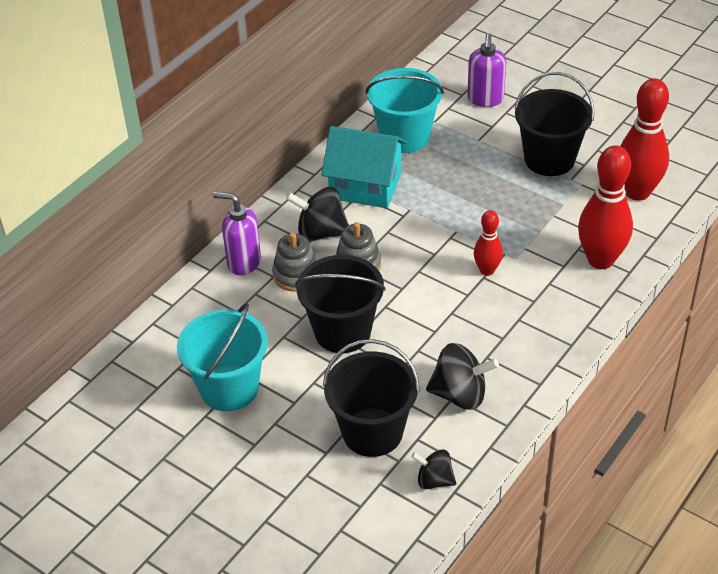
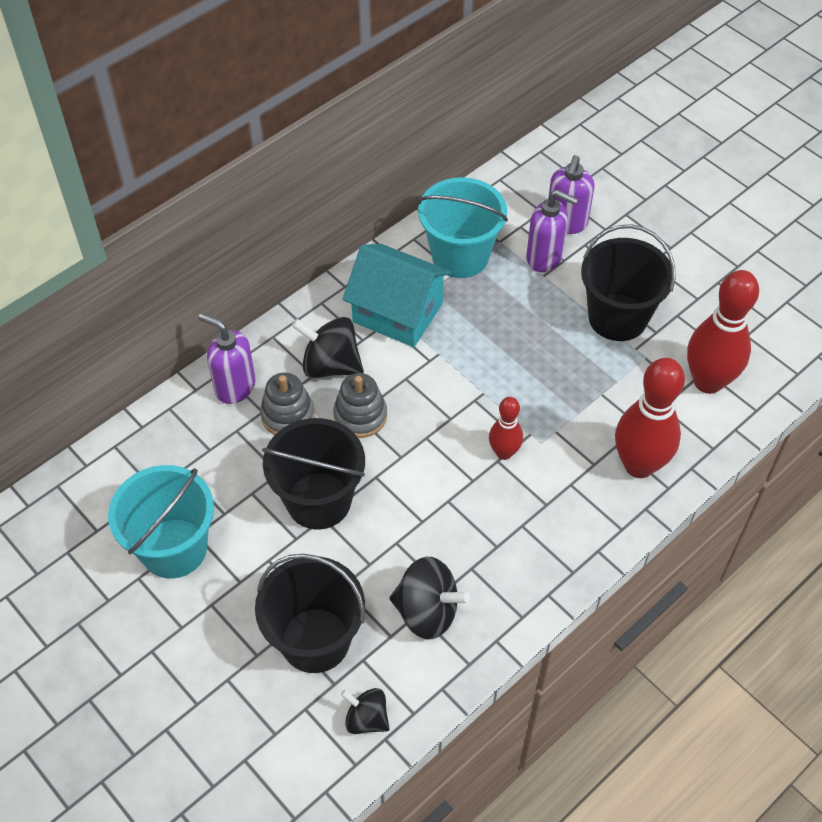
camera: 10 degrees right, 10 degrees up
none -> purple soap dispenser [526,190,578,272]

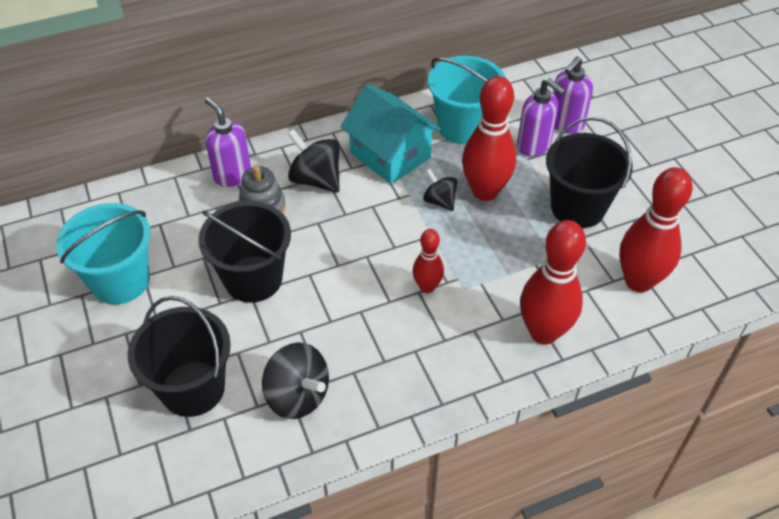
camera: 20 degrees right, 5 degrees down
grey stacking toy [333,373,387,438] -> none
black spinning top [341,688,390,734] -> black spinning top moved to [423,169,457,211]
none -> red bowling pin [462,76,516,201]

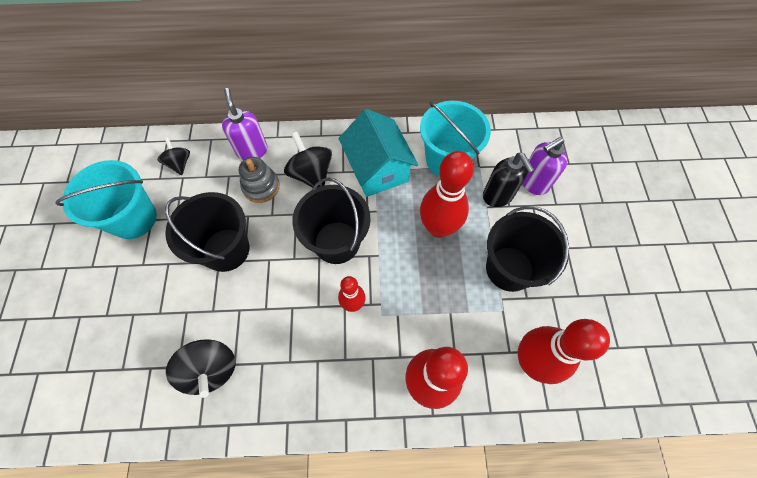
camera: 20 degrees right, 15 degrees up
black bucket [128,296,231,417] -> black bucket moved to [292,177,371,264]
black spinning top [423,169,457,211] -> black spinning top moved to [157,137,190,175]
purple soap dispenser [517,78,566,157] -> black soap dispenser [483,153,534,207]

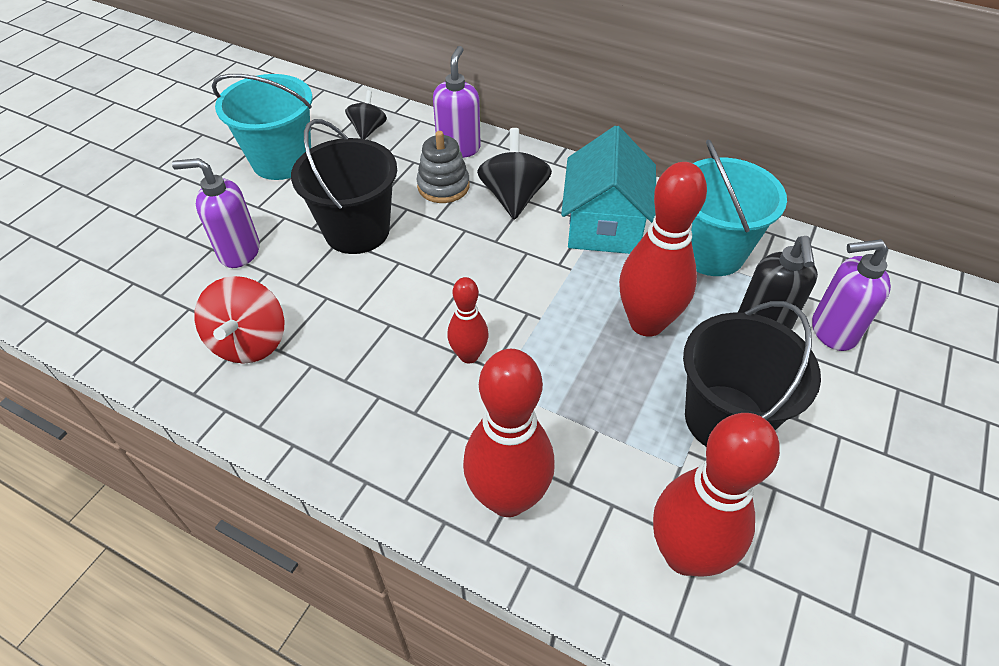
camera: 30 degrees right, 15 degrees down
black spinning top [166,339,236,398] -> red spinning top [194,276,285,364]
black bucket [292,177,371,264] -> none
none -> purple soap dispenser [172,158,260,268]

